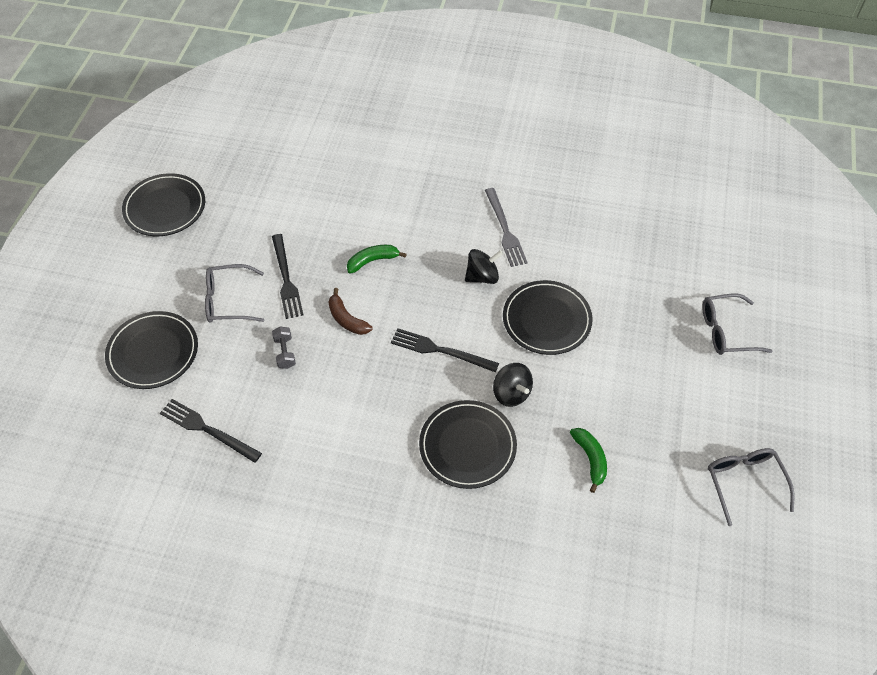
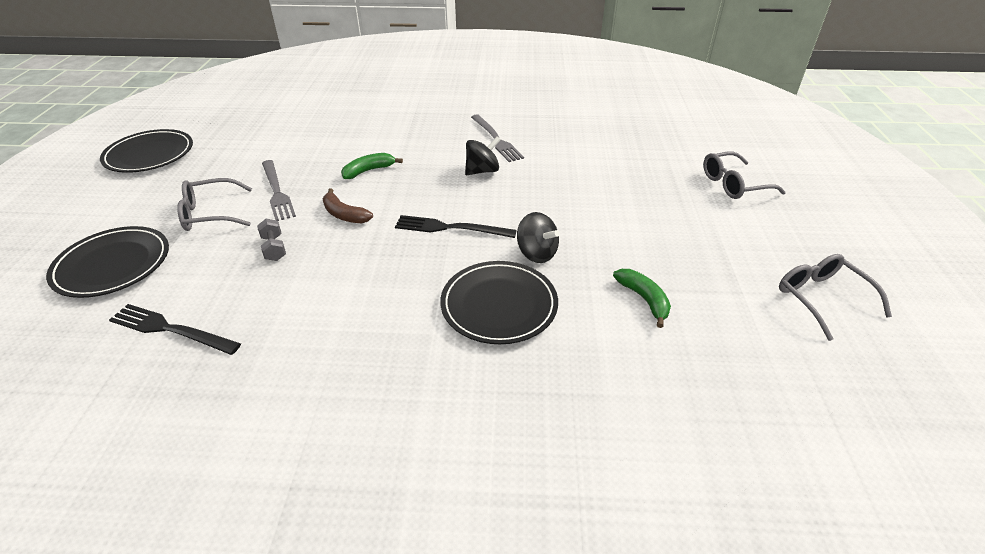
camera: 10 degrees left, 15 degrees down
black fork [272,234,303,319] -> grey fork [262,160,296,221]
black plate [503,280,593,355] -> none

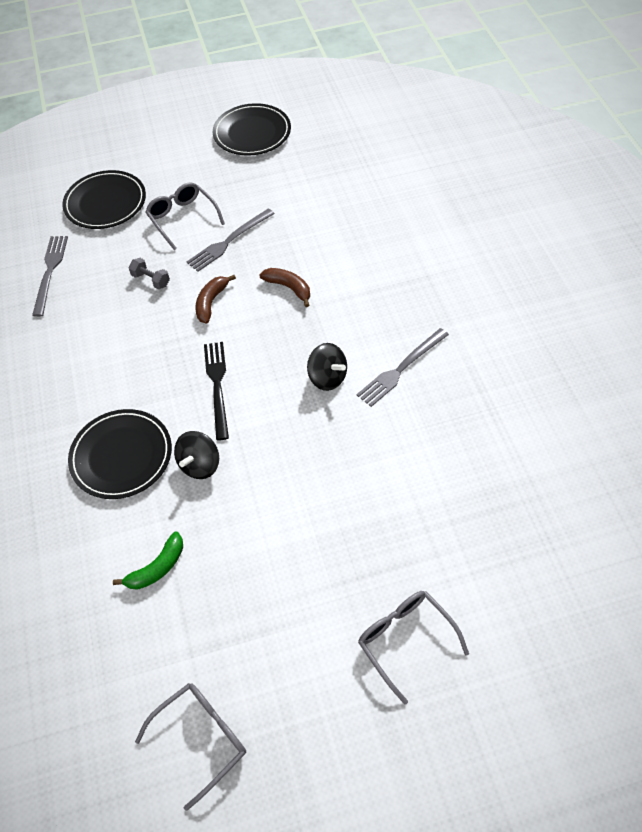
camera: 75 degrees right, 15 degrees up
black fork [109,304,241,355] -> grey fork [32,236,68,317]
grey dumbbell [257,218,286,261] -> grey dumbbell turned 75 degrees clockwise [128,258,170,289]
green banana [341,153,403,179] -> brown banana [259,268,310,307]

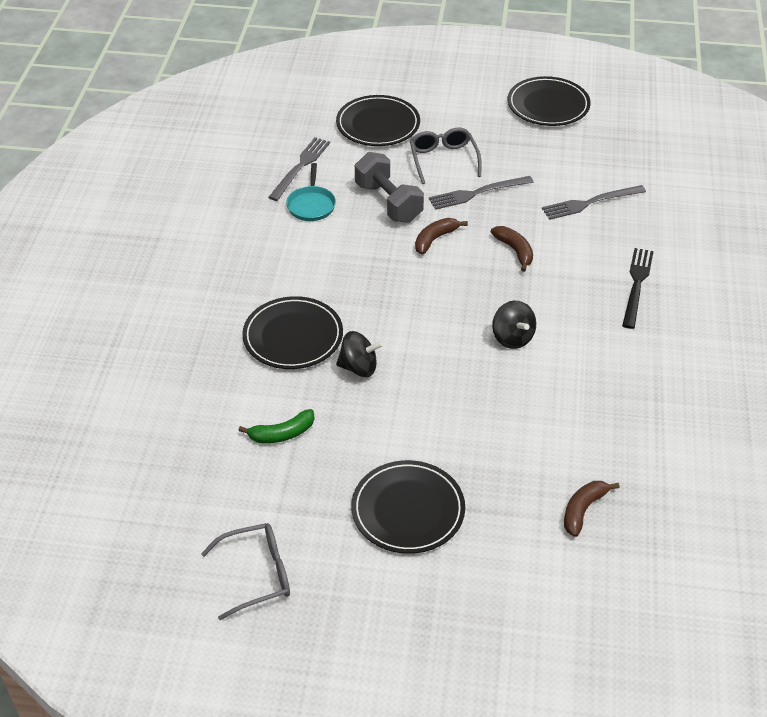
camera: 20 degrees right, 10 degrees down
grey dumbbell [128,258,170,289] -> grey dumbbell [355,152,424,223], size x2.00
black spinning top [174,431,219,479] -> black spinning top turned 135 degrees counterclockwise [336,331,383,377]
black fork [204,342,229,440] -> black fork moved to [622,248,654,329]
grey fork [357,328,449,407] -> grey fork moved to [542,185,646,220]
grey glasses [358,591,469,705] -> none
none -> turquoise pan [286,163,336,221]
none -> black plate [351,460,465,554]
none -> brown banana [564,481,620,537]

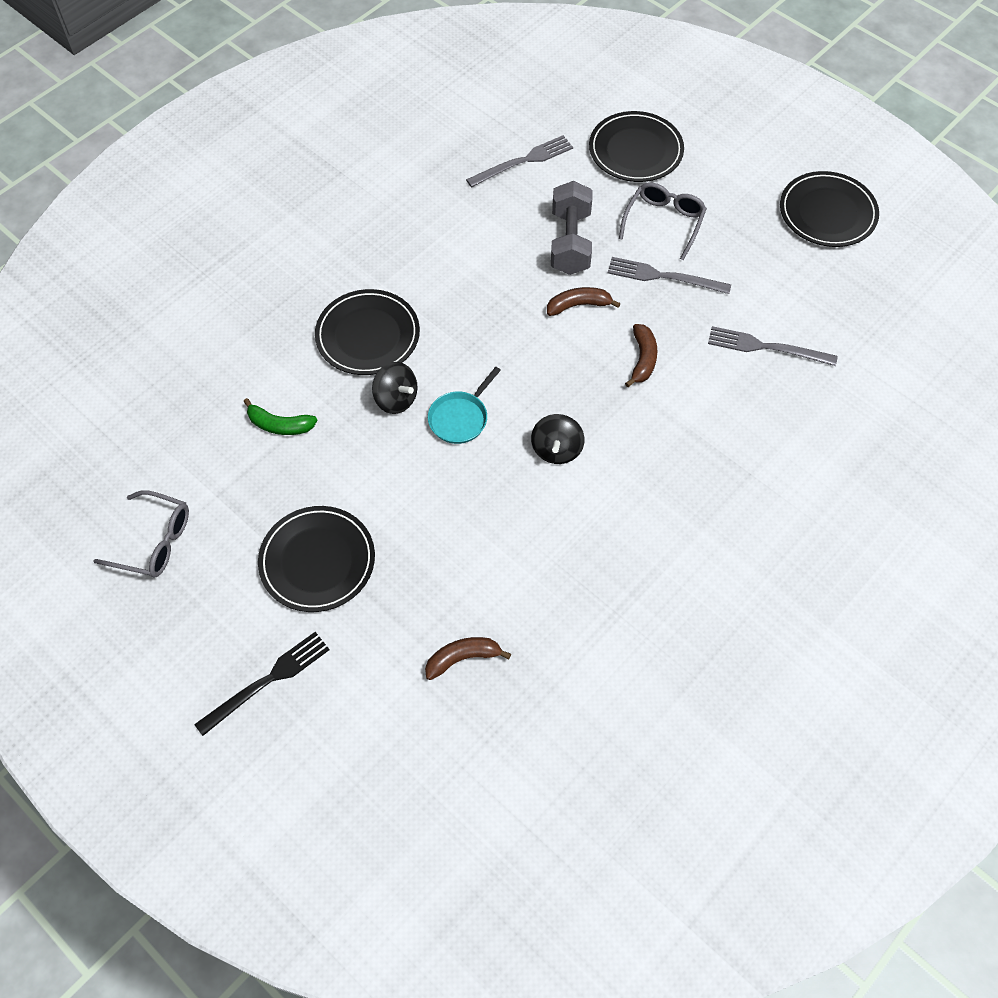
camera: 35 degrees right, 15 degrees up
turquoise pan [286,163,336,221] -> turquoise pan moved to [428,367,501,444]
black fork [622,248,654,329] -> black fork moved to [194,632,330,736]

